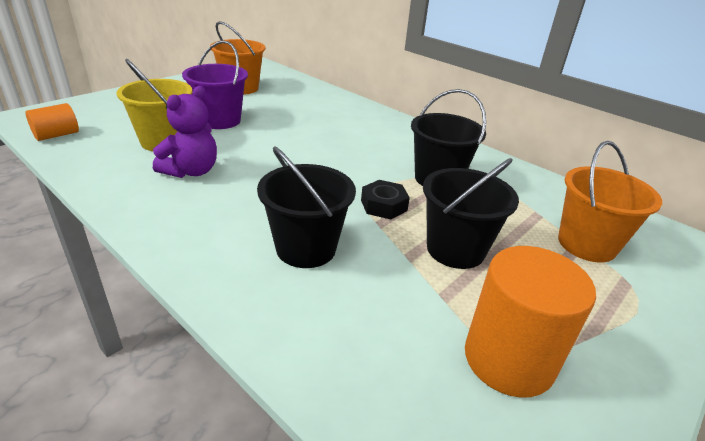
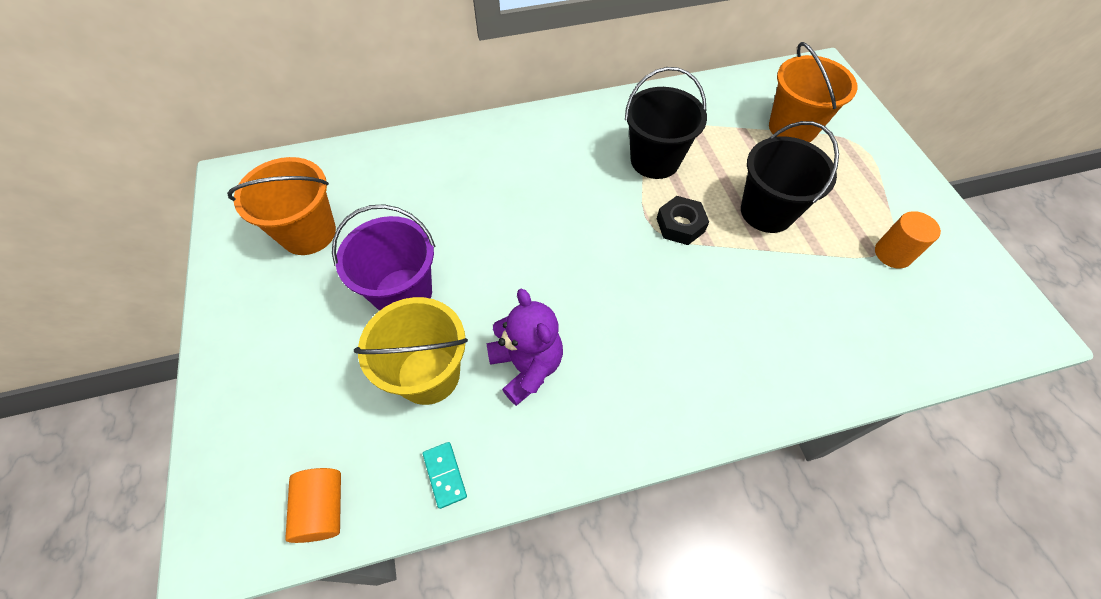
camera: 55 degrees left, 25 degrees up
black bucket [257,146,356,268] -> none
orange cylinder [465,246,596,398] -> orange cylinder [875,211,941,268], size x0.56
none -> turquoise domino [423,442,467,509]

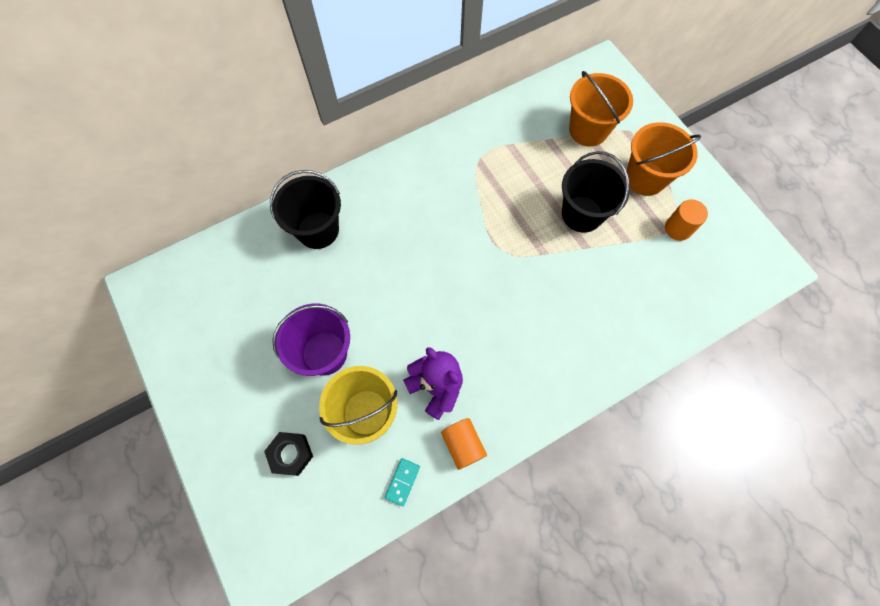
camera: 15 degrees left, 10 degrees up
orange bucket [227,157,336,255] -> orange bucket moved to [627,122,701,196]
orange cylinder [285,468,341,543] -> orange cylinder moved to [441,418,487,470]
turquoise domino [423,442,467,509] -> turquoise domino turned 60 degrees clockwise [385,458,420,506]
black bucket [625,67,707,179] -> black bucket moved to [270,170,341,249]
black nut [657,196,709,245] -> black nut moved to [264,432,313,476]

